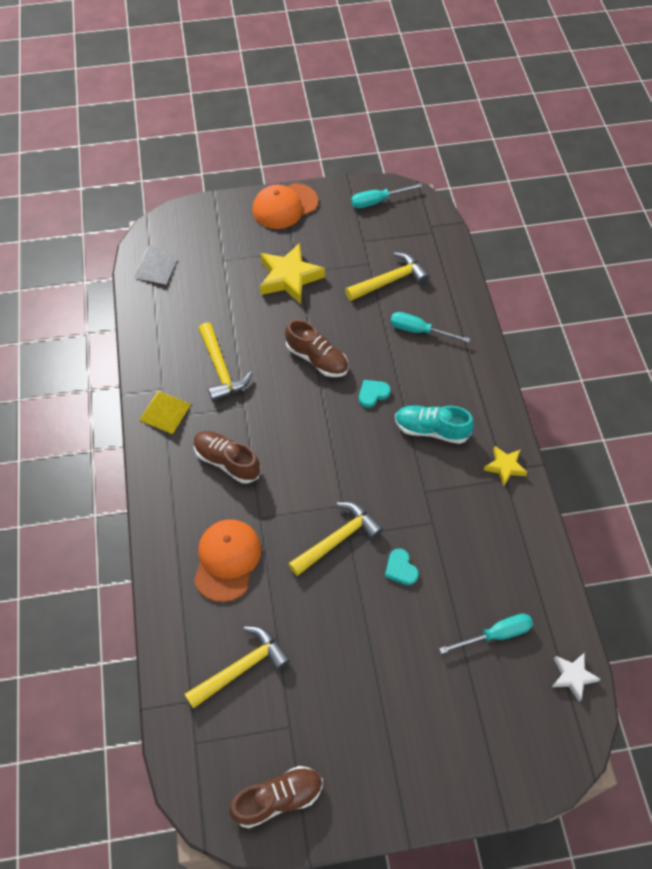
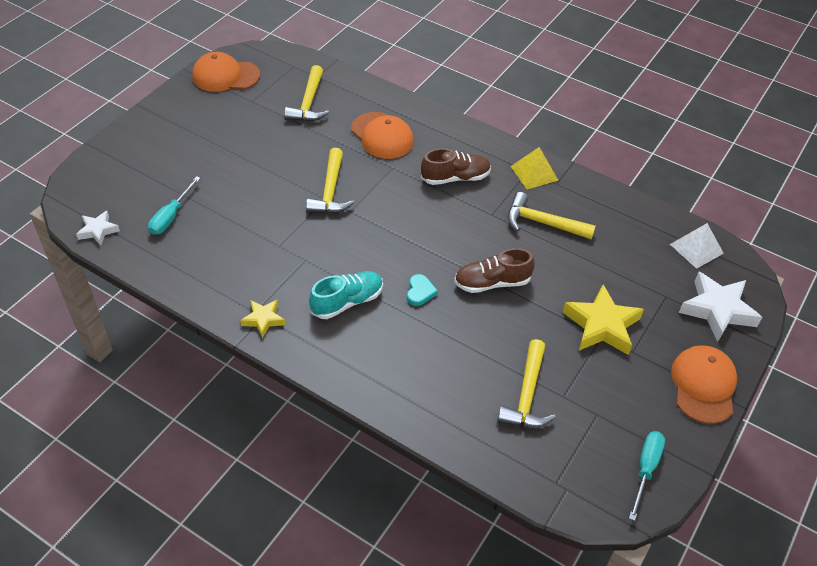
camera: 130 degrees right, 10 degrees down
brown shoe [229,766,323,828] -> orange cap [192,52,260,92]
turquoise heart [385,548,419,585] -> none
turquoise screwdriver [390,312,470,343] -> none
none -> white star [679,272,762,342]

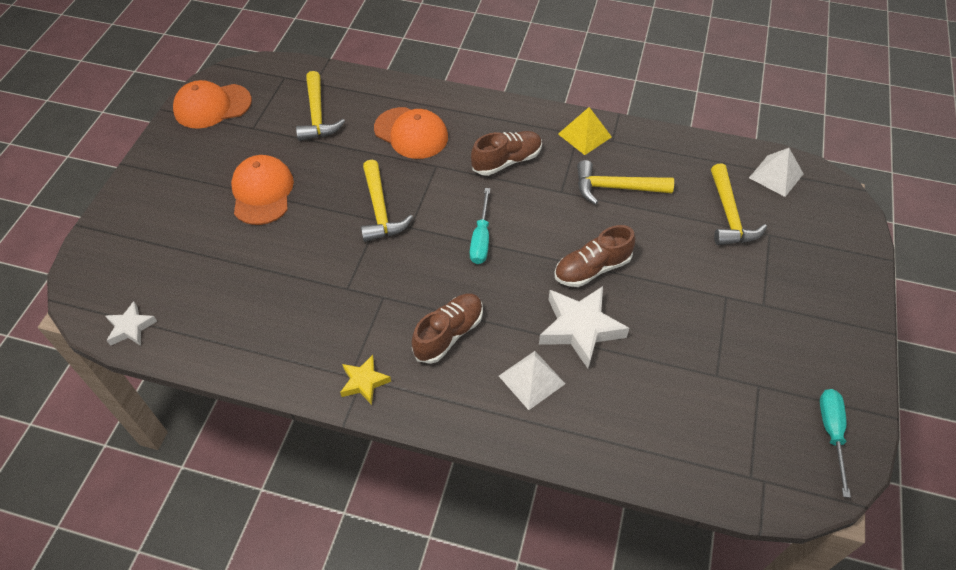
camera: 15 degrees left, 5 degrees up
turquoise screwdriver [148,176,200,235] -> turquoise screwdriver moved to [470,188,490,264]
turquoise shoe [309,271,383,319] -> brown shoe [411,293,483,364]
turquoise heart [407,274,438,306] -> none
yellow hammer [497,339,556,428] -> yellow hammer moved to [711,164,767,245]
yellow star [563,284,644,355] -> none
orange cap [671,345,737,424] -> orange cap moved to [231,155,294,225]
white star [679,272,762,342] -> white star moved to [539,286,629,369]
none -> white pyramid [499,351,565,410]

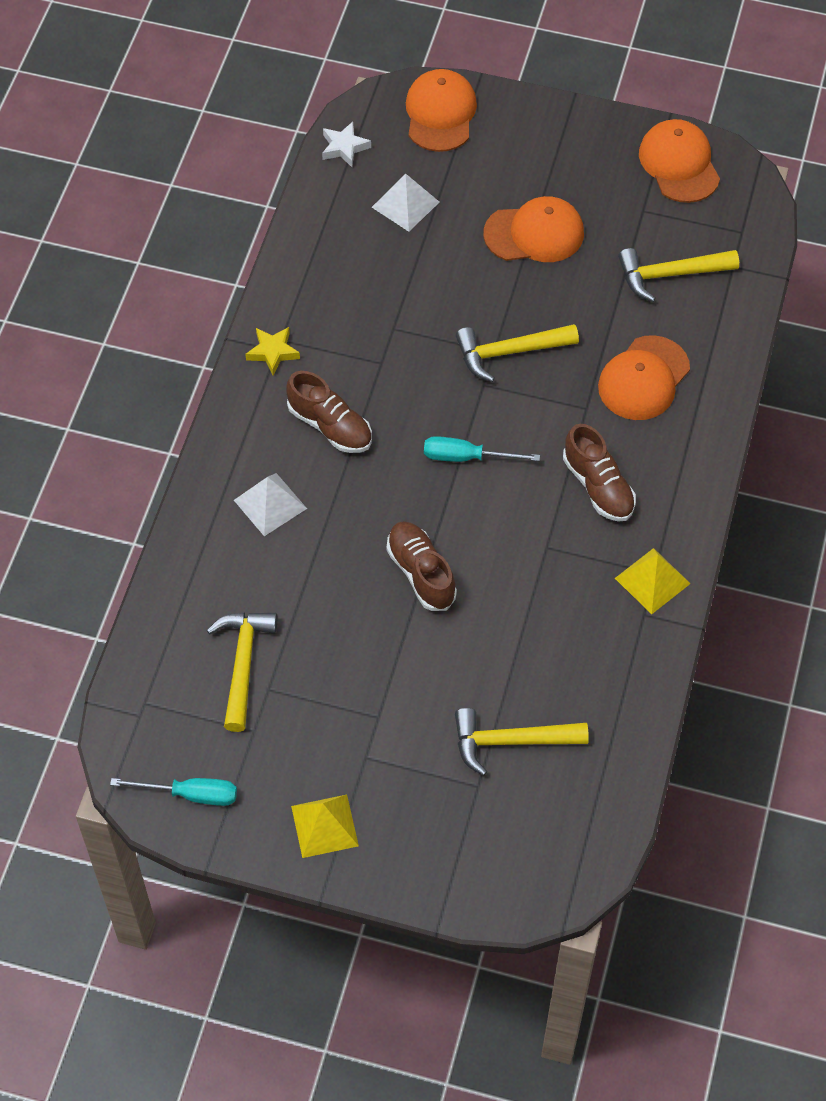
camera: 90 degrees right, 5 degrees up
white star [539,286,629,369] -> none
yellow hammer [577,160,674,205] -> yellow hammer moved to [207,613,277,732]
white pyramid [749,148,804,197] -> white pyramid moved to [372,173,439,232]
none -> yellow pyramid [291,795,359,858]
none -> orange cap [406,69,477,152]

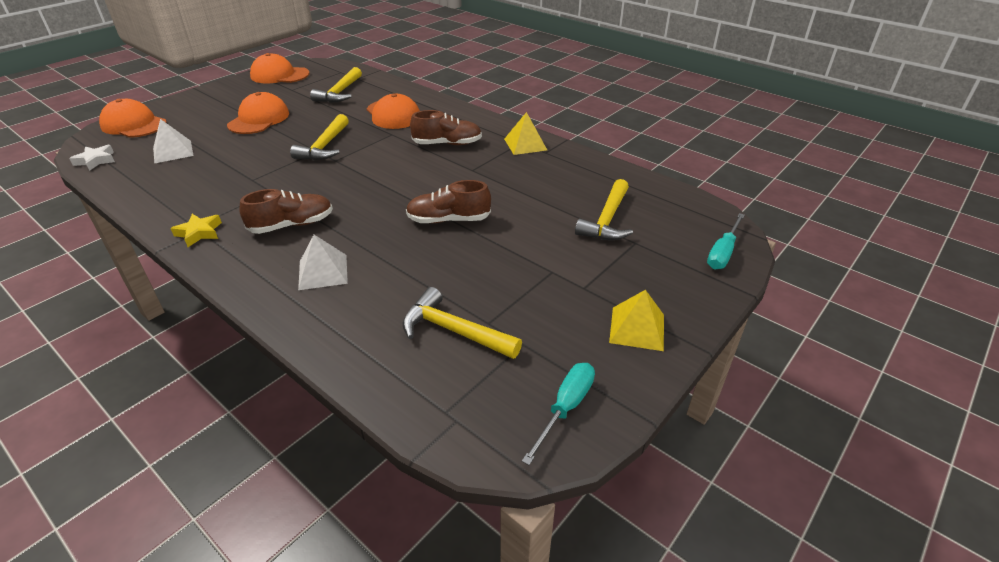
camera: 65 degrees left, 20 degrees down
turquoise screwdriver [424,436,540,462] -> turquoise screwdriver moved to [707,213,745,269]

